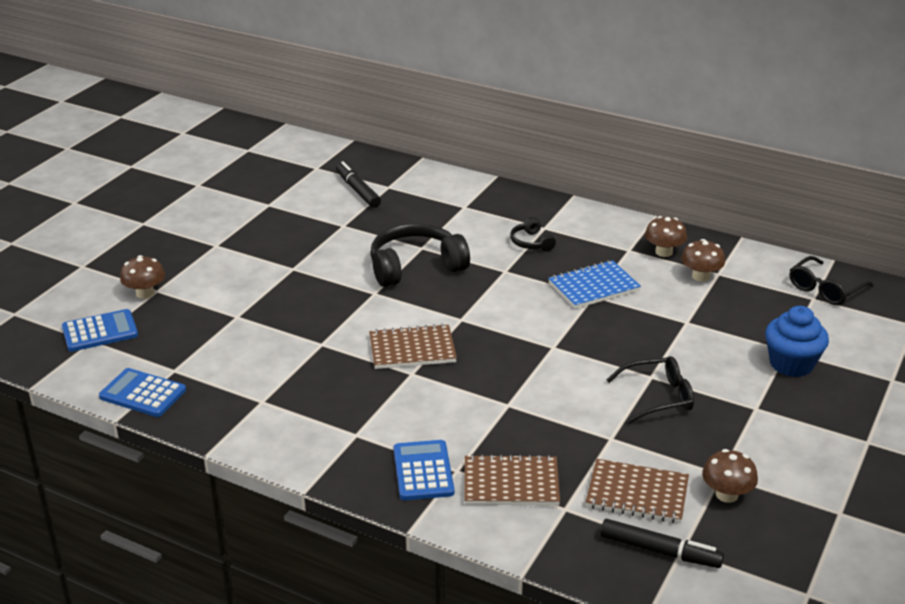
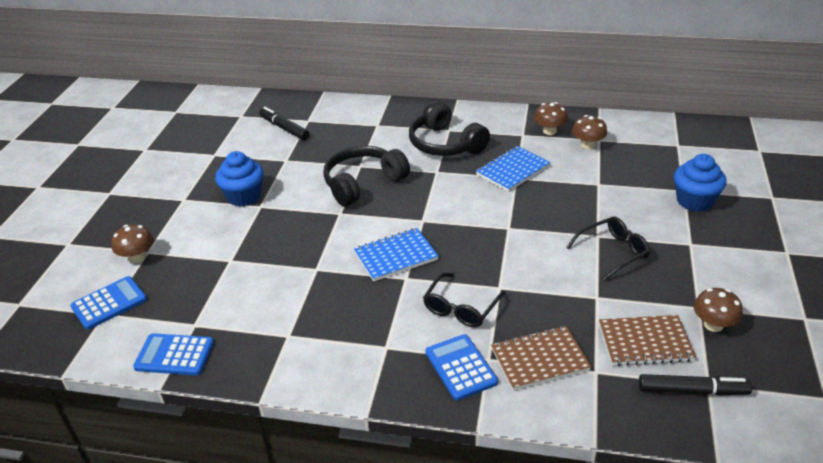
camera: 15 degrees left, 5 degrees up
brown notebook [369,324,457,369] -> blue notebook [354,228,439,282]
black headphones [510,217,556,251] -> black headphones [409,101,490,156], size x2.04
black glasses [790,256,874,305] -> black glasses moved to [423,273,506,327]
none -> blue cupcake [215,151,264,207]

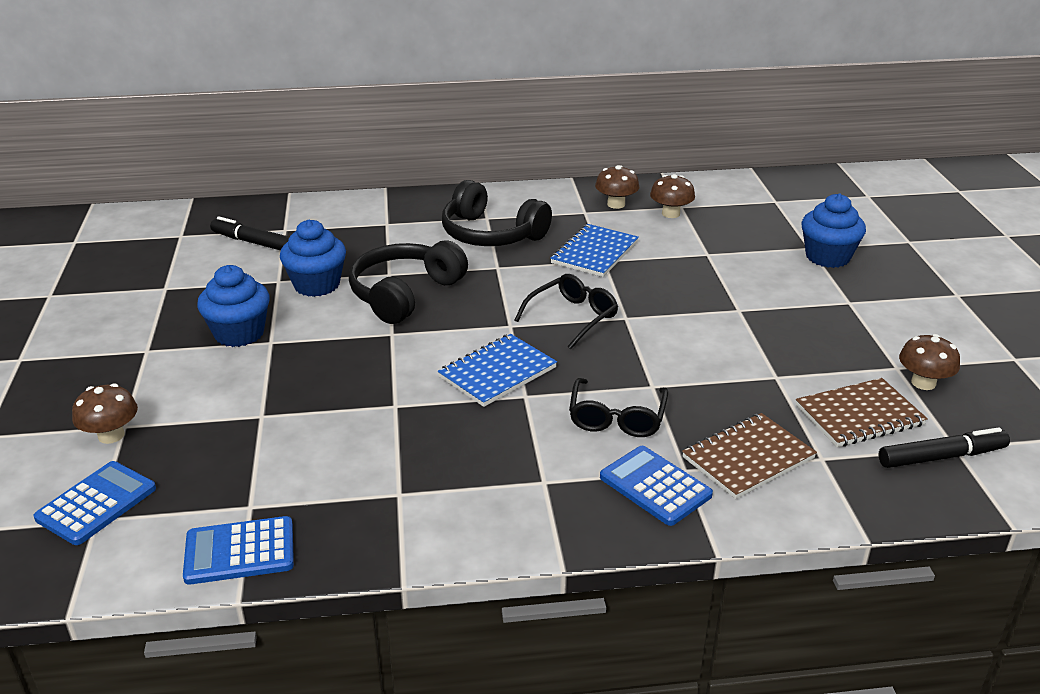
camera: 20 degrees left, 5 degrees down
black glasses [566,216,650,281] -> black glasses moved to [515,274,618,349]
none -> blue cupcake [280,220,346,297]

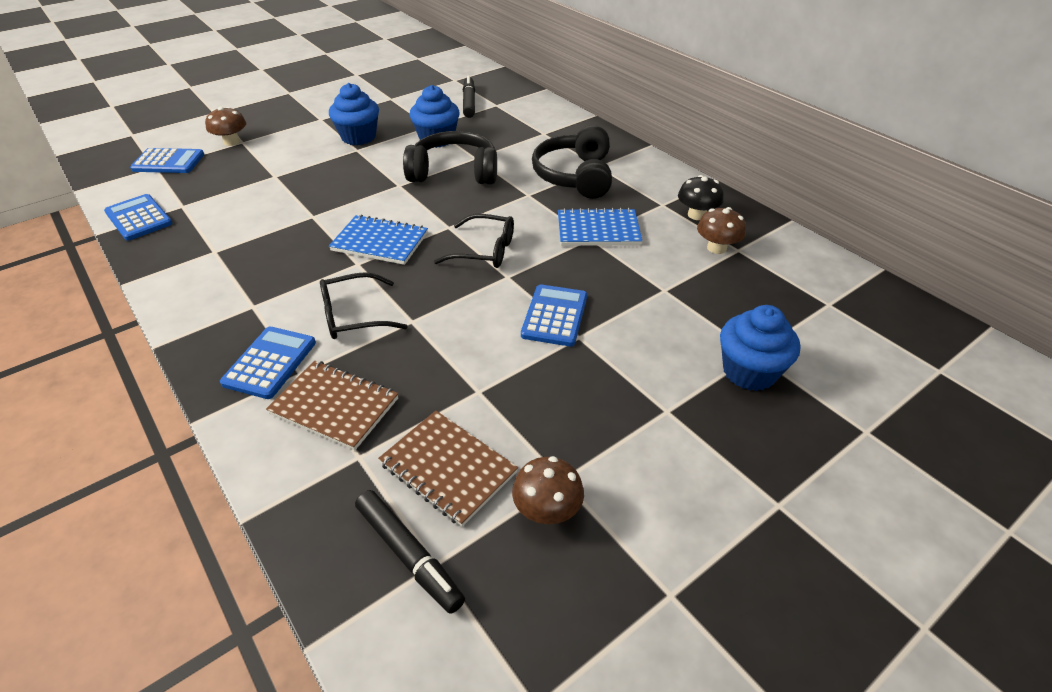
camera: 60 degrees right, 10 degrees up
brown mushroom [595,165,639,209] -> black mushroom [678,175,724,220]
none -> blue calculator [521,284,587,346]

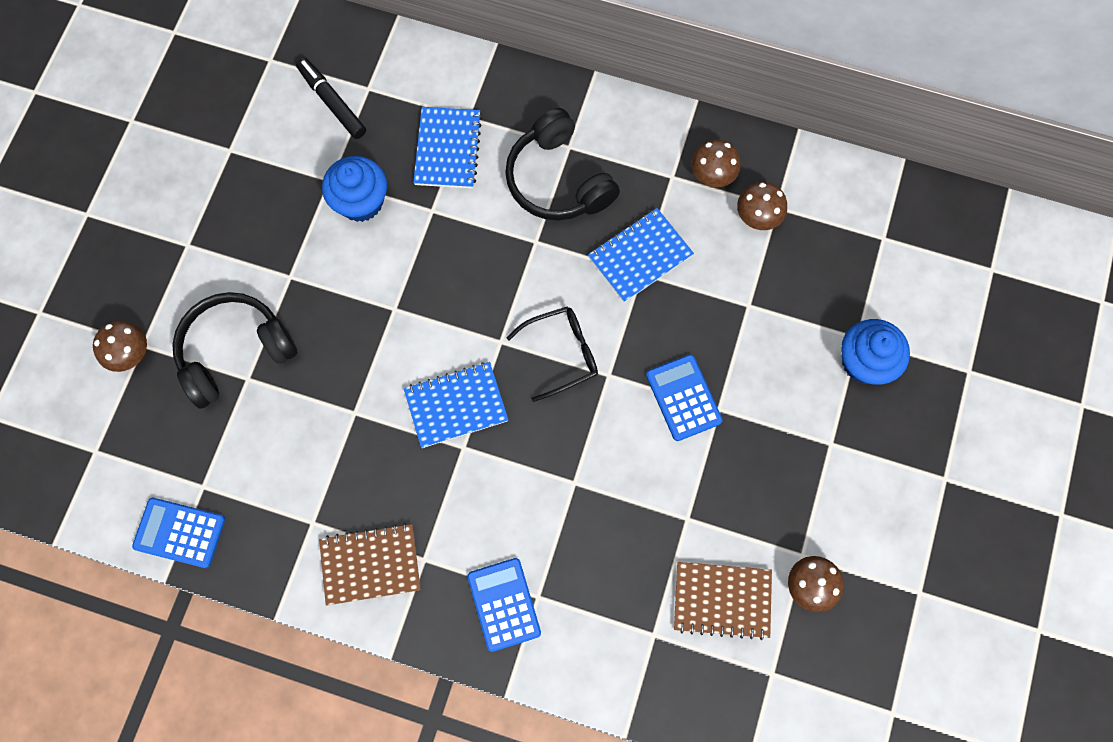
camera: 35 degrees left, 30 degrees up
blue calculator [130,148,204,173] -> none
brown notebook [266,361,398,450] -> brown notebook moved to [319,523,421,606]
black glasses [320,272,408,339] -> none
blue cupcake [329,83,379,145] -> none
black marker [355,490,465,614] -> none
black headphones [403,131,497,185] -> black headphones moved to [172,292,298,409]
black mushroom [678,175,724,220] -> brown mushroom [691,139,741,187]
none -> blue notebook [413,107,482,188]

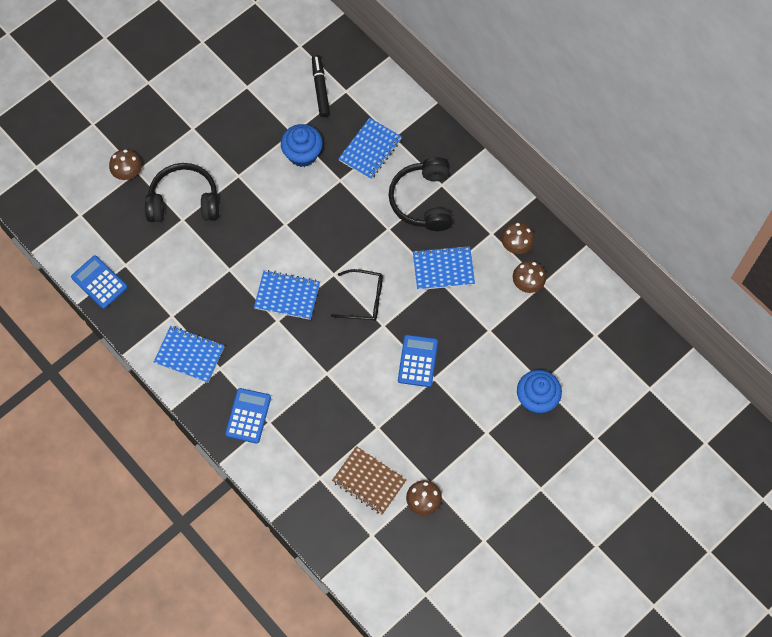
camera: 30 degrees right, 5 degrees down
brown notebook [319,523,421,606] -> blue notebook [154,326,225,383]

